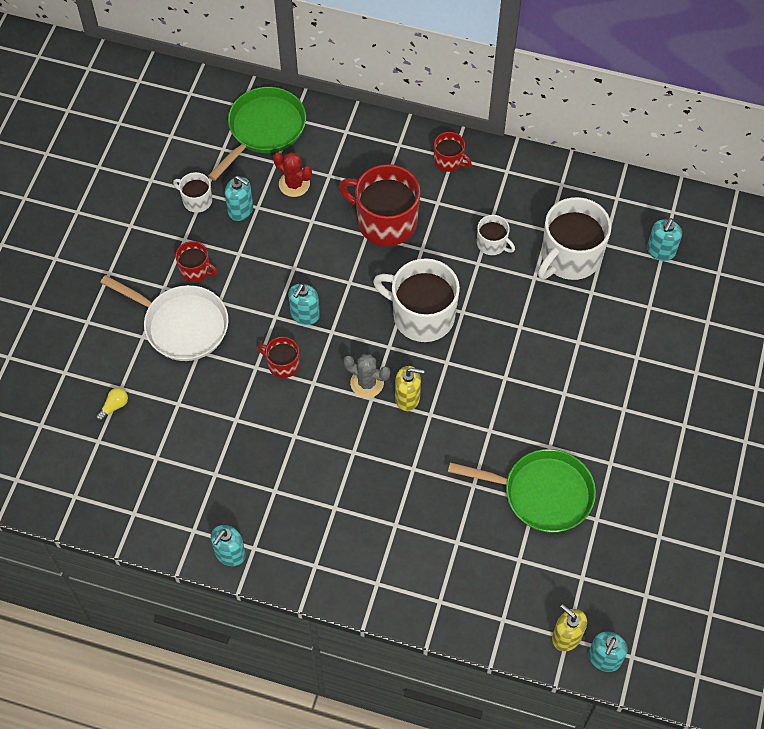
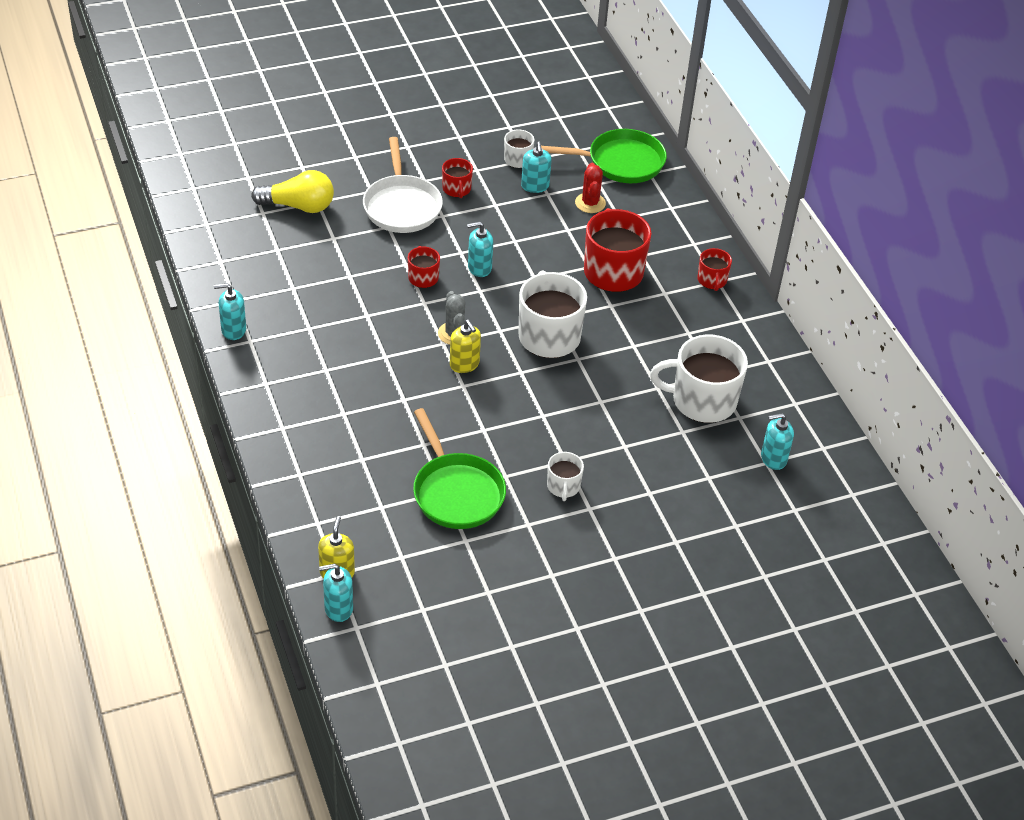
camera: 50 degrees right, 15 degrees down
yellow light bulb [96,388,128,421] -> yellow light bulb [251,170,334,213], size x2.27
white mug [477,215,515,255] -> white mug moved to [547,452,584,501]

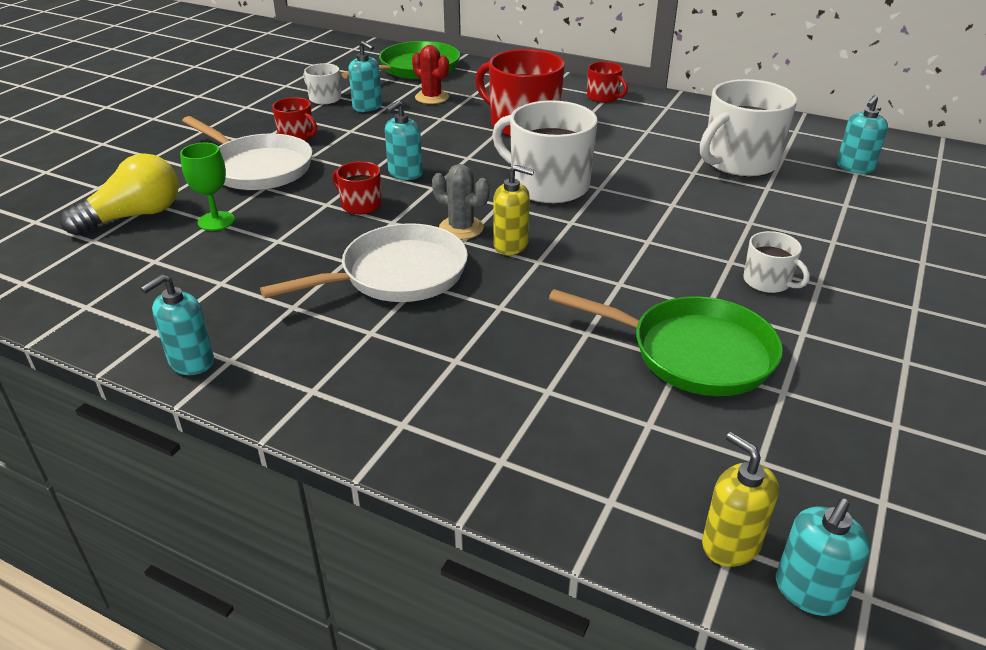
camera: 40 degrees left, 10 degrees down
none -> green goblet [180,143,235,231]
none -> white pan [260,223,468,302]

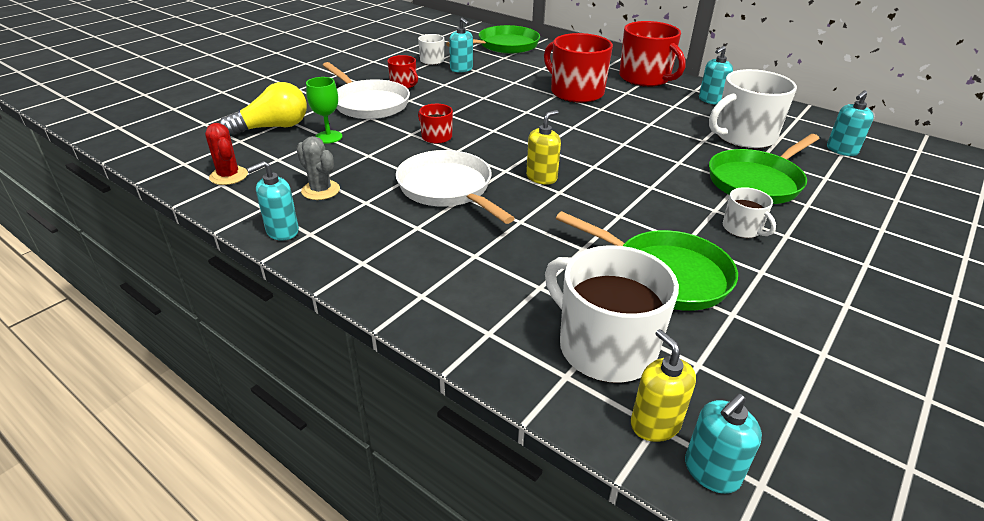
camera: 10 degrees right, 0 degrees up
white pan [260,223,468,302] -> white pan turned 105 degrees counterclockwise [396,150,515,224]
turquoise soap dispenser [385,100,423,180] -> turquoise soap dispenser moved to [699,46,733,105]
red cactus [412,45,449,104] -> red cactus moved to [205,123,248,185]
grey cactus [432,164,489,239] -> grey cactus moved to [296,136,340,200]
white mug [492,100,598,204] -> white mug moved to [545,245,679,383]
yellow soap dispenser [493,165,534,255] -> yellow soap dispenser turned 75 degrees counterclockwise [526,110,561,185]
red mug [587,62,628,103] -> red mug [619,21,686,87], size x2.01
none -> green pan [709,134,820,204]

